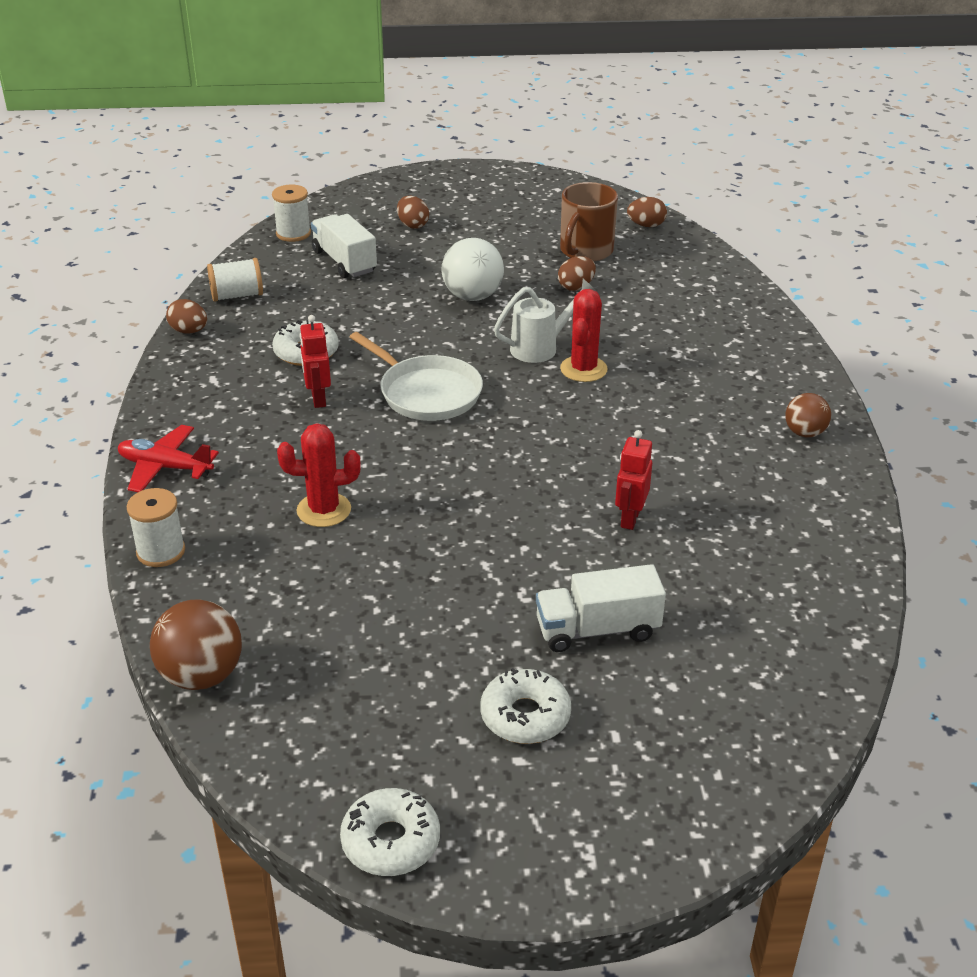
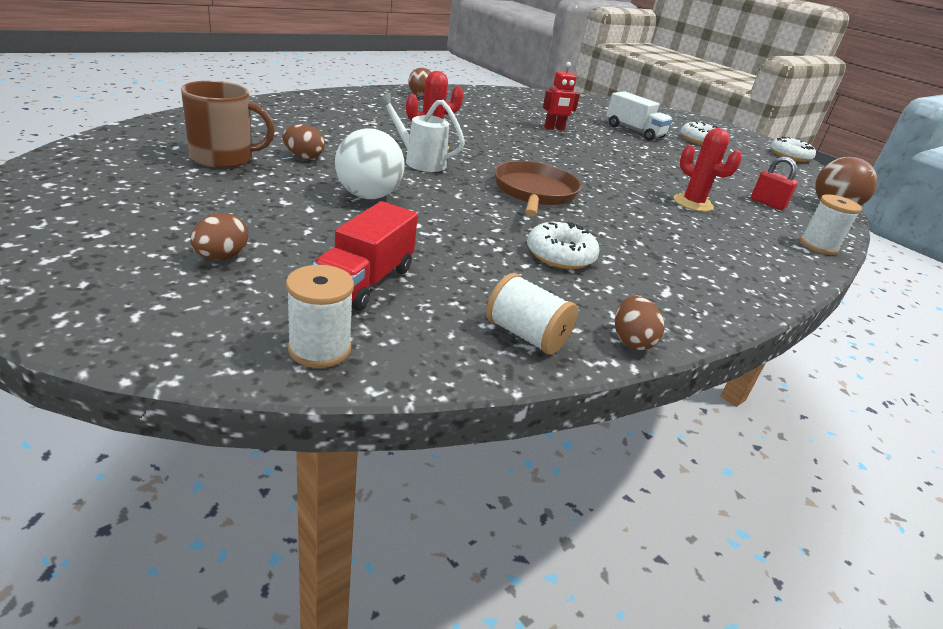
camera: 130 degrees left, 5 degrees down
red plane [118,425,219,492] -> none
red robot [299,315,331,408] -> none
white truck [311,214,377,278] -> red truck [312,201,418,311]
white pan [350,332,483,421] -> brown pan [494,161,582,216]
brown egg [627,197,667,227] -> none
none -> red padlock [751,156,798,210]

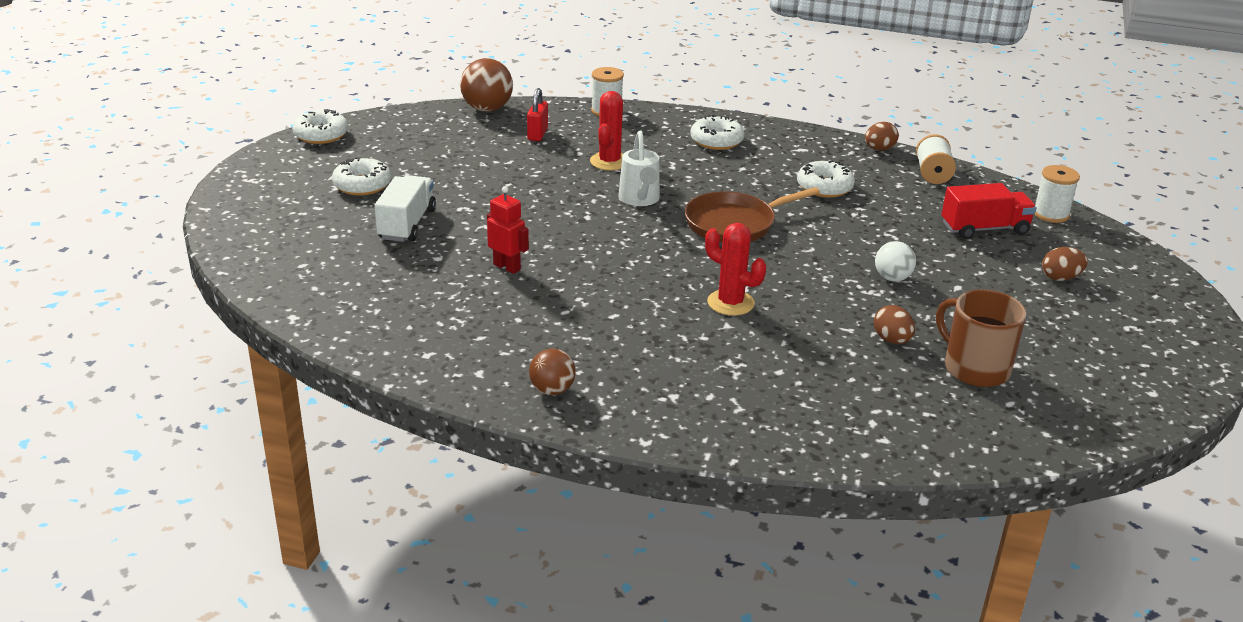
camera: 120 degrees left, 0 degrees up
white ball [335,128,405,199] -> white ball [875,241,916,282], size x0.62
white watering can [377,93,465,172] -> white watering can moved to [619,130,660,206]
none -> white donut [690,115,744,150]

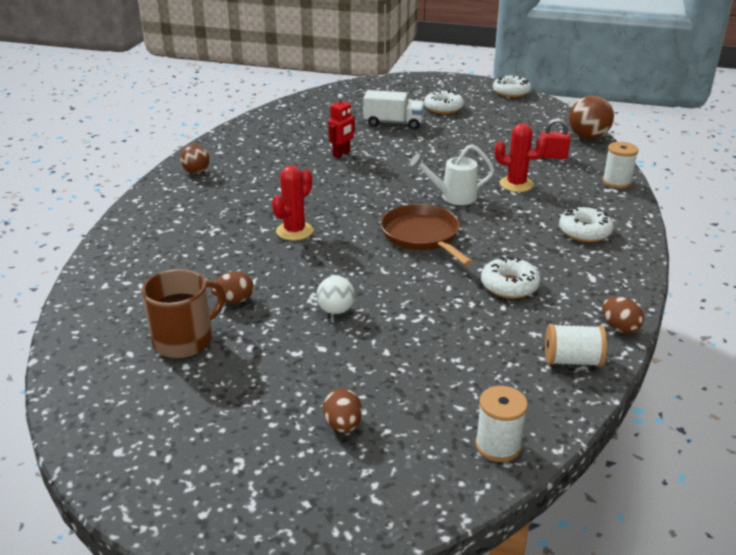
camera: 90 degrees right, 0 degrees up
red truck [942,183,1037,239] -> none

